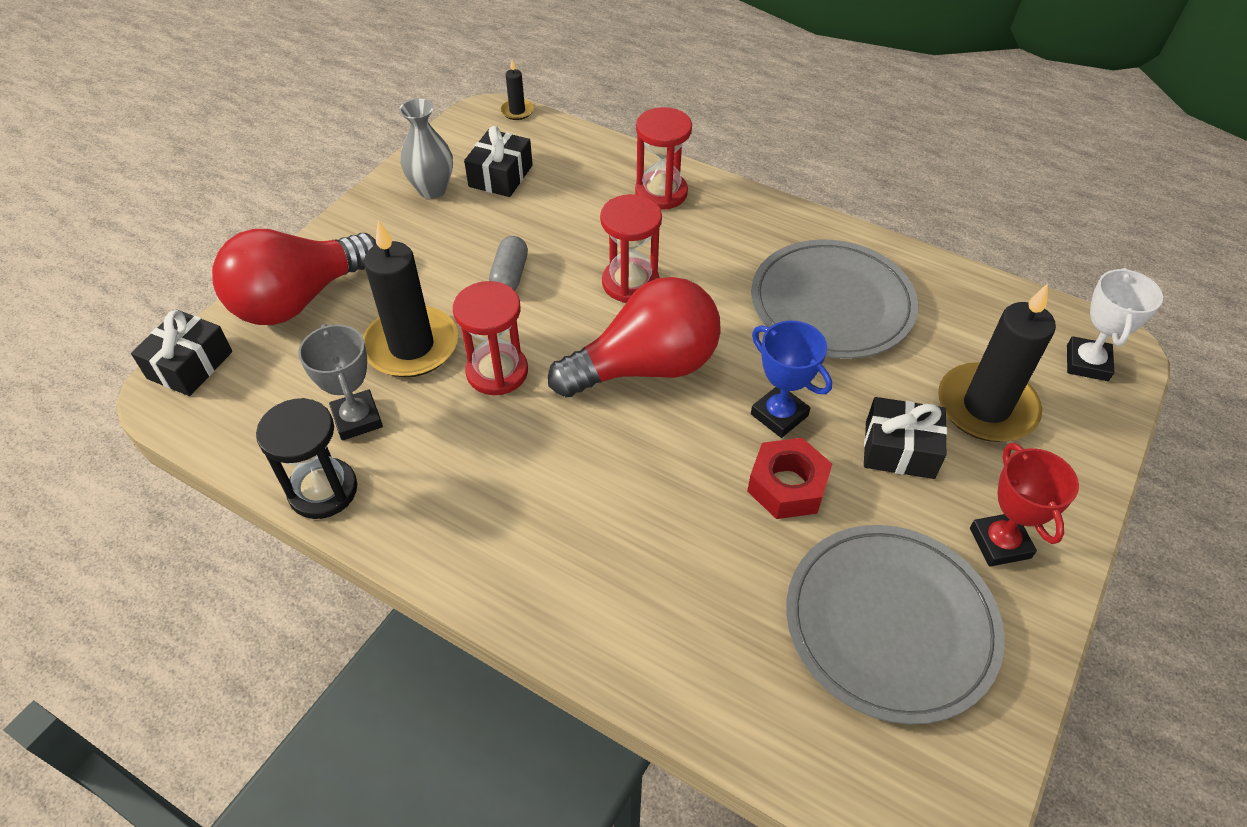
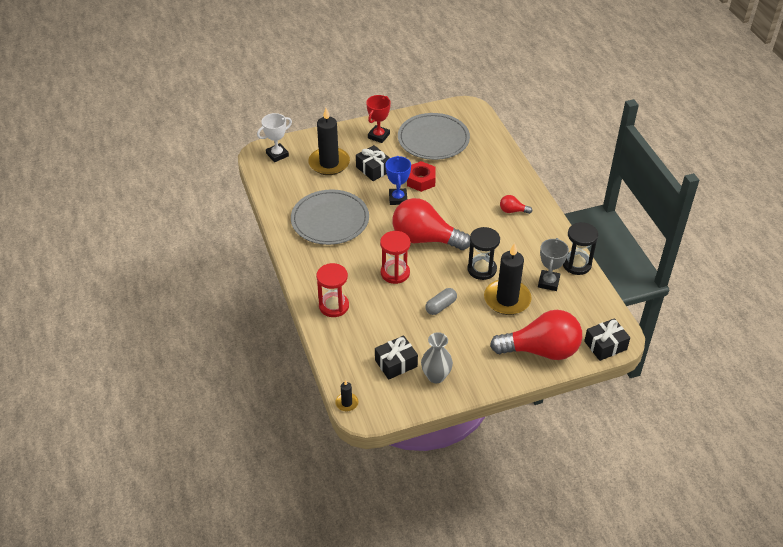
camera: 140 degrees left, 5 degrees down
red hourglass [453,281,528,395] -> black hourglass [468,227,500,280]
none -> red light bulb [500,195,532,214]

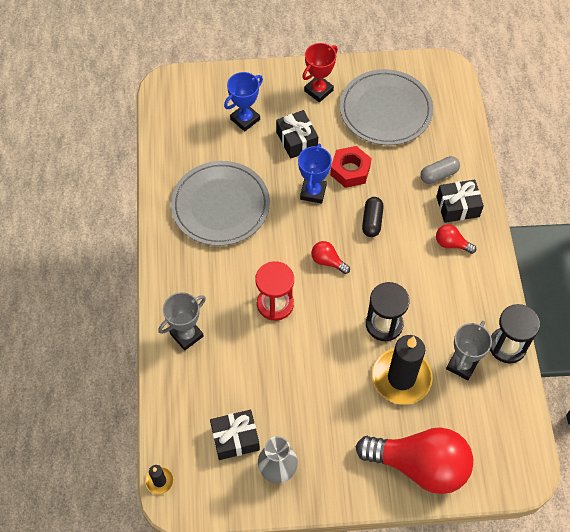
camera: 15 degrees right, 15 degrees up
white trophy [257,113,292,162] -> none
black candle [308,108,350,175] -> blue trophy [224,72,263,131]
red hourglass [316,263,349,317] -> grey trophy [158,292,206,351]
red light bulb [392,198,470,250] -> red light bulb [311,241,350,274], size x0.42
grey capsule [425,288,457,315] -> grey capsule moved to [420,156,460,184]
black gift [584,318,630,361] -> black gift moved to [436,180,484,223]
none -> black capsule [362,197,384,237]

